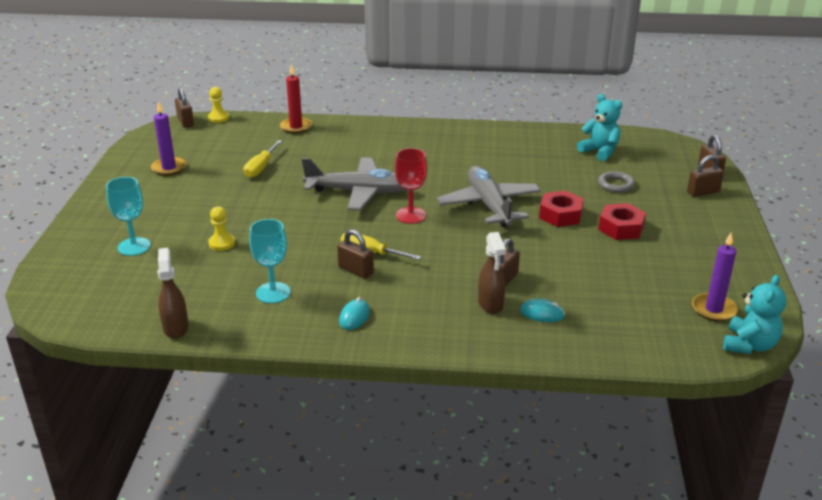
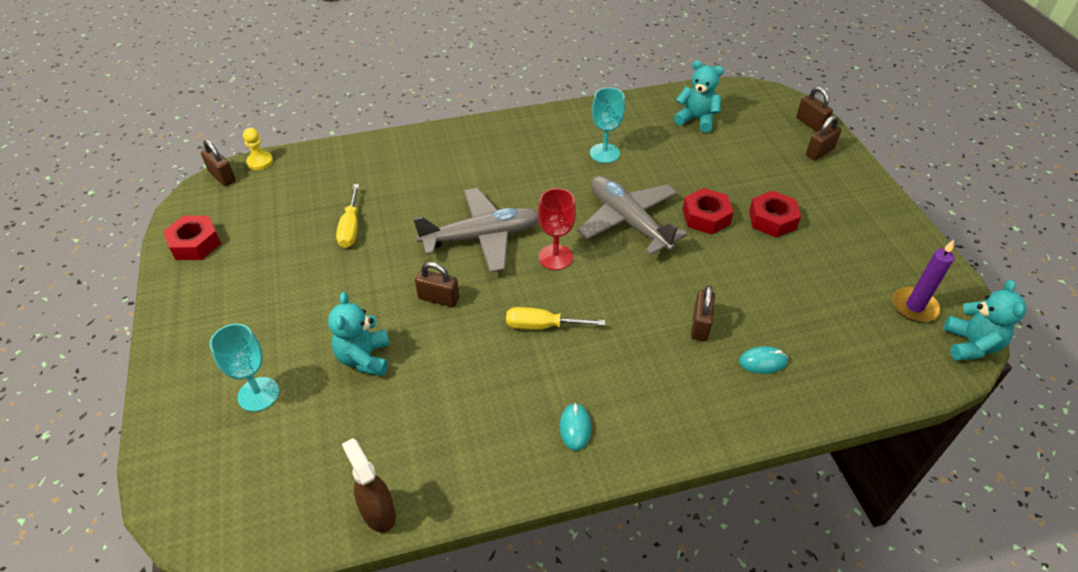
camera: 20 degrees left, 15 degrees up
purple candle [151,101,186,176] -> none
yellow pawn [208,206,235,251] -> turquoise teddy bear [328,292,390,376]
turquoise goblet [249,219,291,303] -> turquoise goblet moved to [590,88,625,163]
red candle [280,64,312,134] -> none
brown padlock [337,229,374,279] -> brown padlock moved to [415,262,459,307]
brown spray bottle [478,232,506,314] -> none
grey ring [598,171,635,193] -> none
none -> red nut [163,216,221,260]

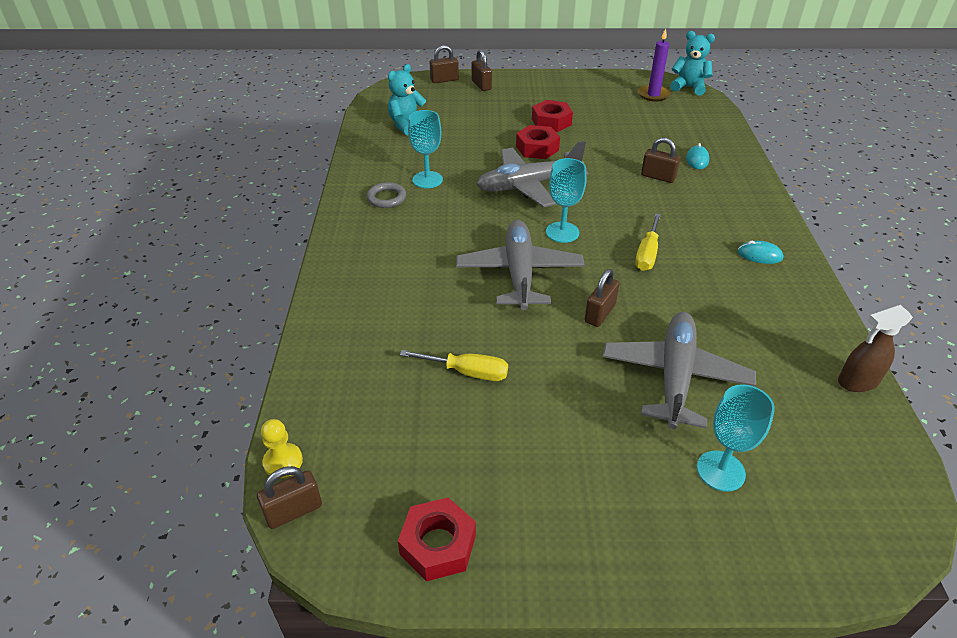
camera: 75 degrees left, 5 degrees down
turquoise teddy bear [328,292,390,376] -> grey plane [603,312,756,429]
red goblet [538,188,576,270] -> turquoise goblet [546,158,586,243]
none -> grey ring [367,182,406,208]

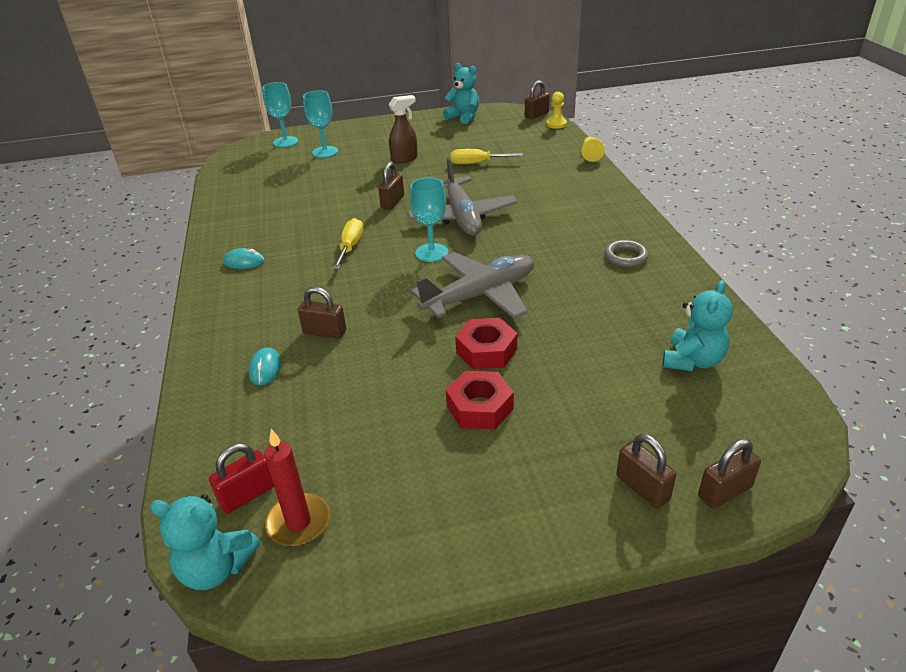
camera: 170 degrees right, 5 degrees down
red nut [398,498,476,581] -> turquoise teddy bear [443,63,479,124]
turquoise goblet [408,110,443,188] -> turquoise goblet moved to [262,82,298,147]
grey plane [603,312,756,429] -> none
purple candle [638,28,670,102] -> red candle [264,429,330,546]
brown spray bottle [838,305,913,392] -> brown spray bottle moved to [388,95,418,163]
none -> red padlock [209,443,274,513]
none -> yellow pawn [581,137,605,162]

